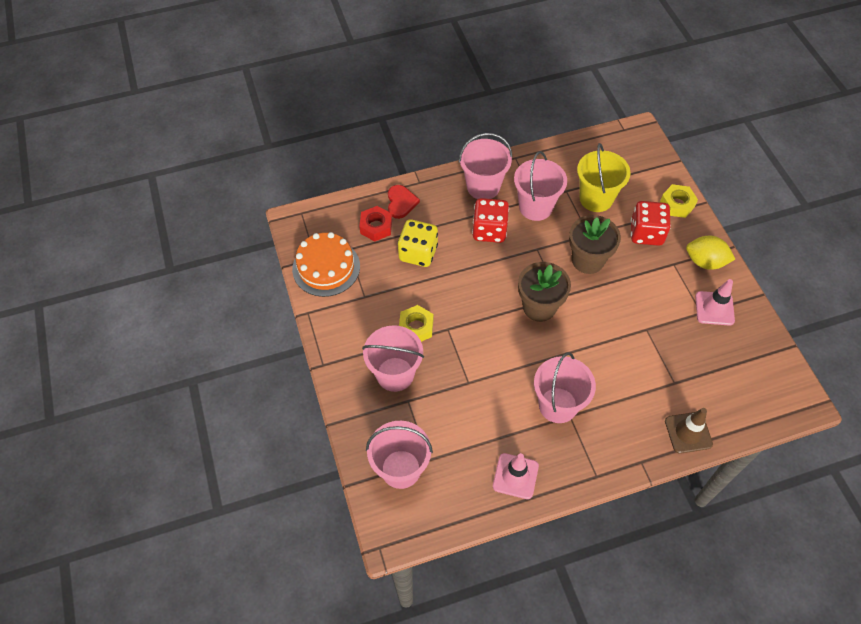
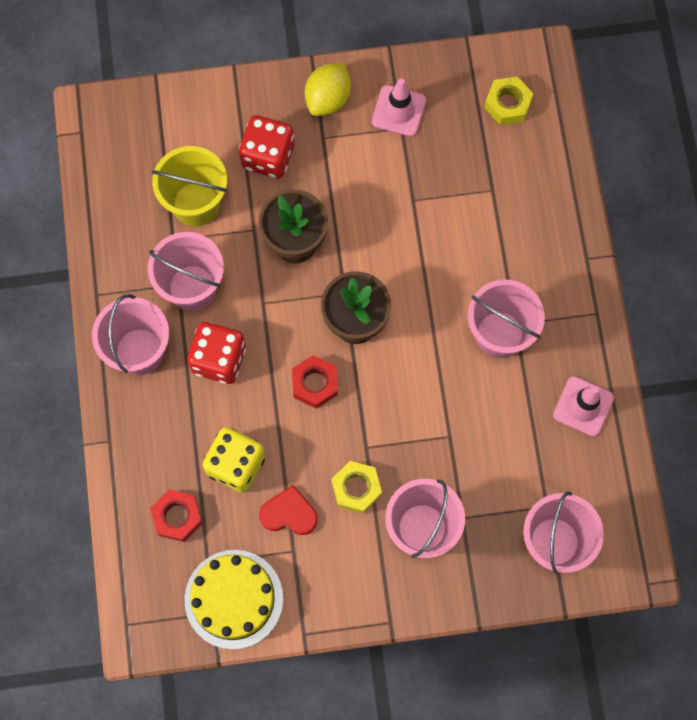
camera: 80 degrees left, 15 degrees up
orange cake [292,232,360,297] -> yellow cake [185,550,283,650]
red heart [388,185,420,219] -> red heart moved to [259,485,318,535]
yellow nut [660,184,698,218] -> yellow nut moved to [484,76,533,125]
brown traffic cone [665,408,713,454] -> none
none -> red nut [292,355,338,409]

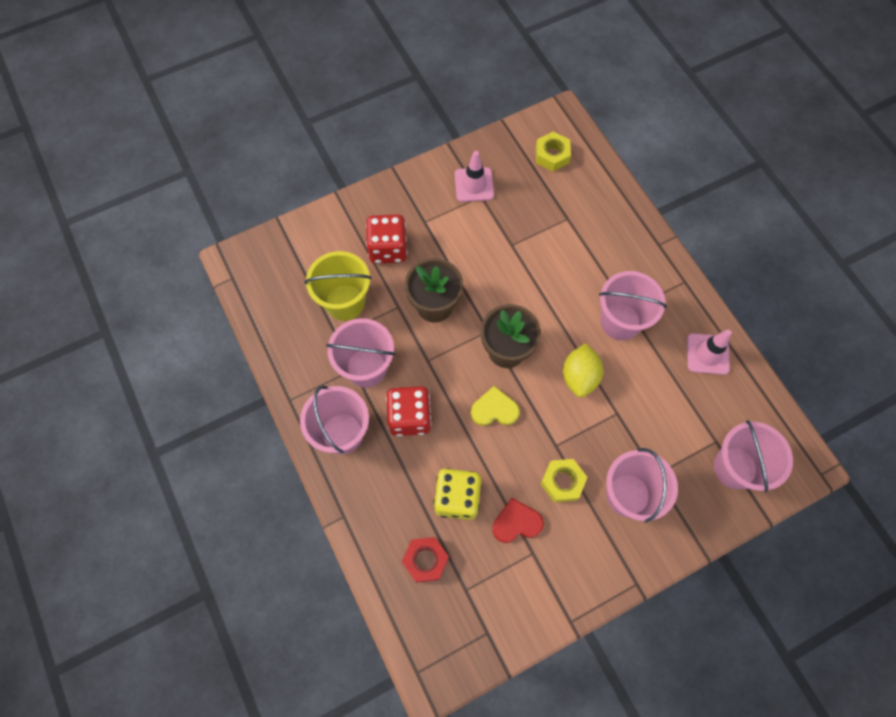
camera: 20 degrees left, 5 degrees down
yellow cake [185,550,283,650] -> none
red nut [292,355,338,409] -> yellow heart [470,386,520,426]
yellow lemon [305,63,351,116] -> yellow lemon moved to [563,343,604,397]

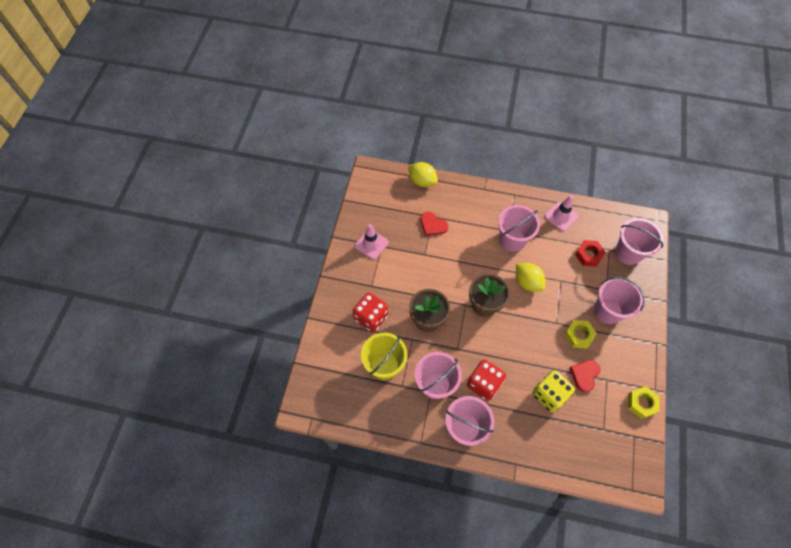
camera: 50 degrees left, 5 degrees down
red nut [402,537,449,583] -> red nut moved to [575,240,605,267]
yellow heart [470,386,520,426] -> none
yellow nut [536,132,571,171] -> yellow nut moved to [628,386,660,419]
none -> yellow lemon [408,162,438,187]
none -> red heart [421,212,448,236]

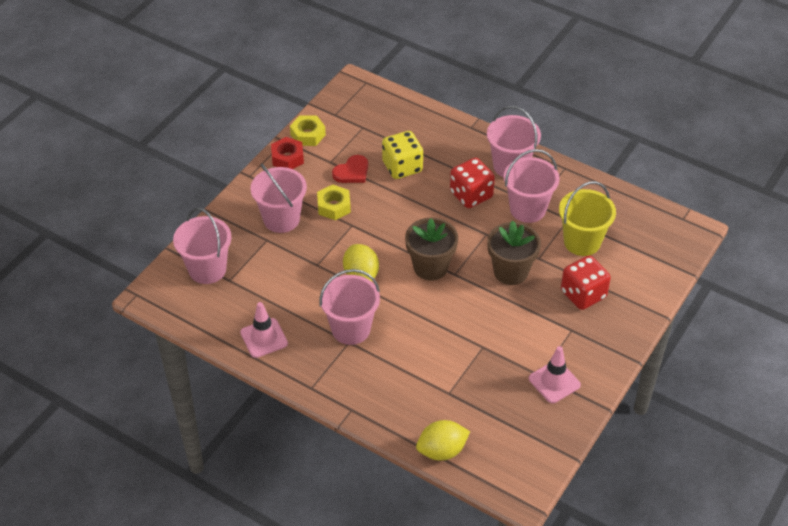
camera: 160 degrees left, 15 degrees down
yellow lemon [408,162,438,187] -> yellow lemon turned 75 degrees counterclockwise [416,420,470,461]
red heart [421,212,448,236] -> none
red nut [575,240,605,267] -> red nut moved to [271,137,304,169]

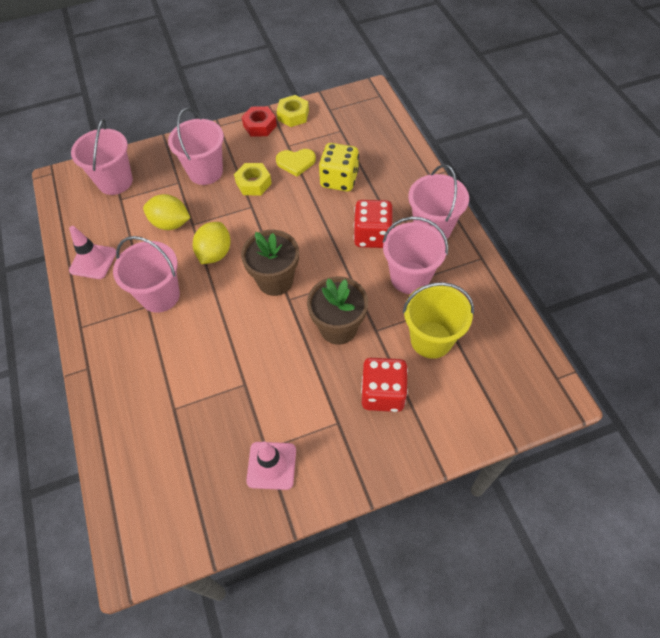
camera: 40 degrees right, 10 degrees up
red heart [332,155,368,183] -> yellow heart [276,149,316,177]
yellow lemon [416,420,470,461] -> yellow lemon moved to [143,194,190,230]

